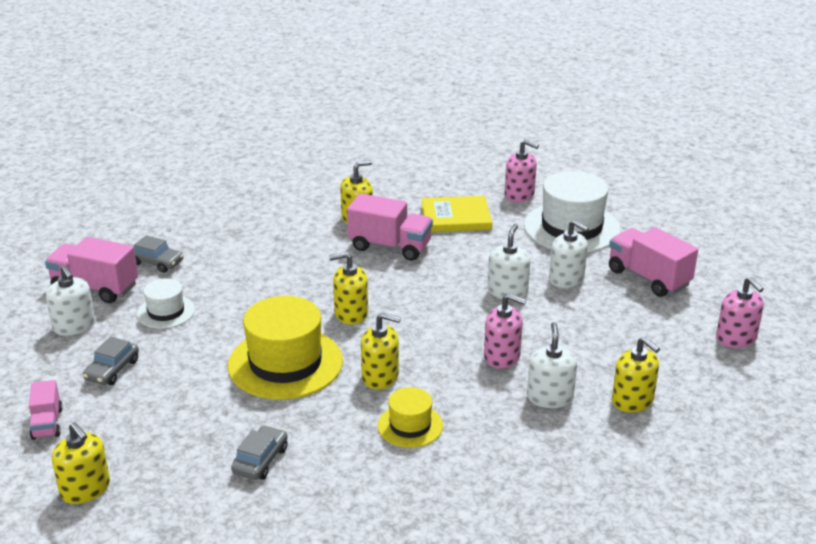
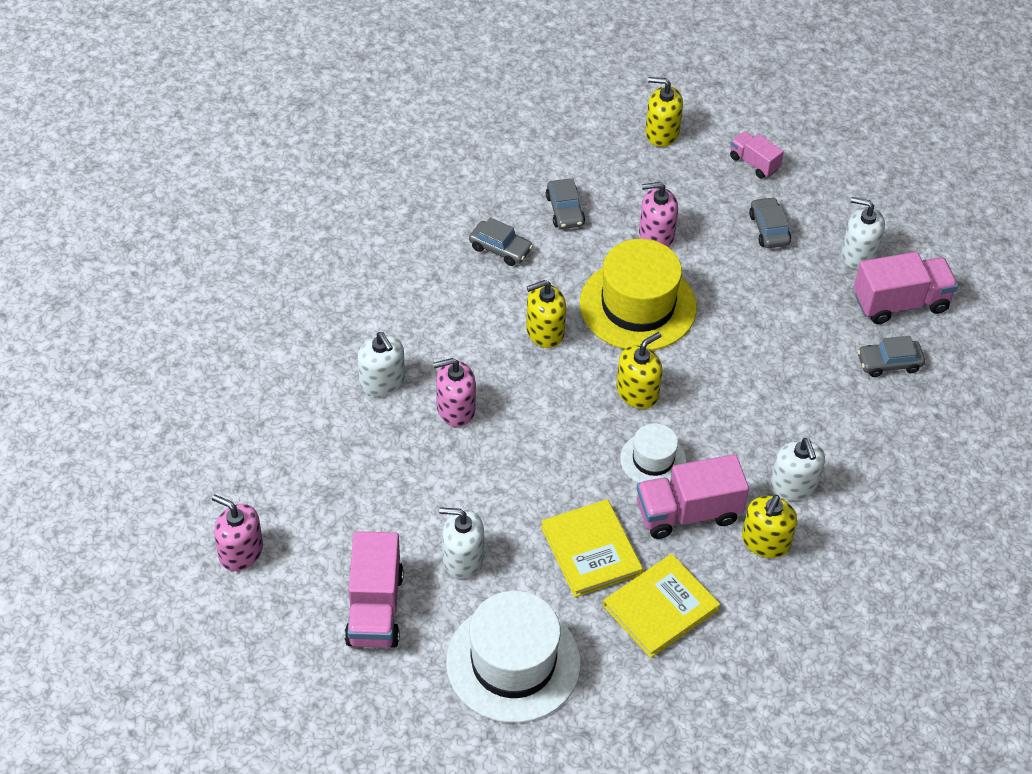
camera: 145 degrees right, 20 degrees up
white hat [137,278,195,329] -> white hat moved to [620,423,686,483]
yellow hat [378,387,443,448] -> none
white soap dispenser [488,224,530,300] -> white soap dispenser moved to [770,438,825,501]
pink soap dispenser [505,139,539,202] -> pink soap dispenser moved to [639,182,678,247]
pink truck [609,227,698,297] -> pink truck turned 75 degrees clockwise [345,531,404,648]
yellow soap dispenser [612,337,660,413] -> none
none -> grey car [469,217,533,266]
none -> yellow book [541,499,643,597]

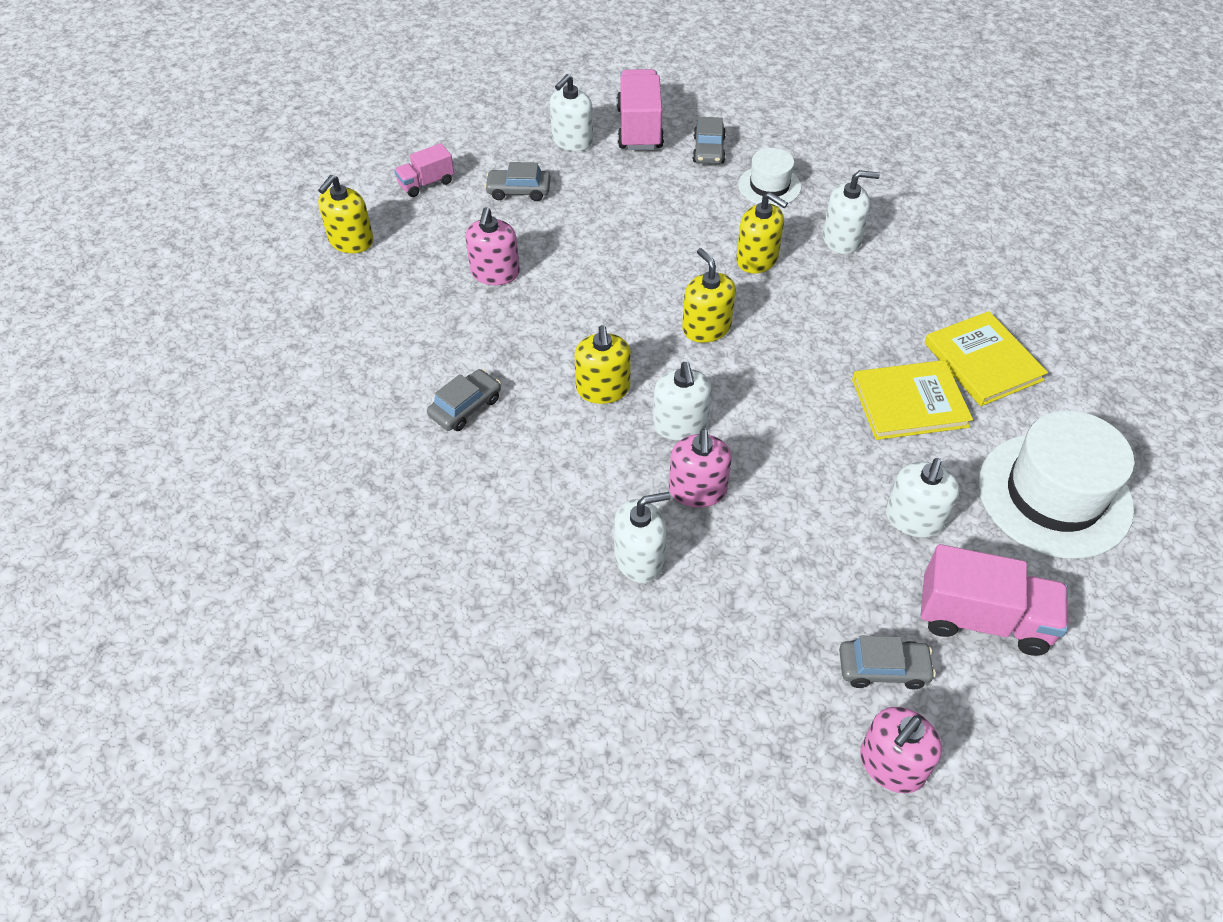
camera: 75 degrees left, 0 degrees up
grey car [546,178,585,229] -> grey car moved to [839,636,936,689]
yellow hat [580,239,697,351] -> none
white hat [620,423,686,483] -> white hat moved to [738,148,801,206]
pink truck [637,454,749,539] -> none
yellow soap dispenser [742,495,797,558] -> yellow soap dispenser moved to [736,192,788,273]
none -> white soap dispenser [653,362,712,440]

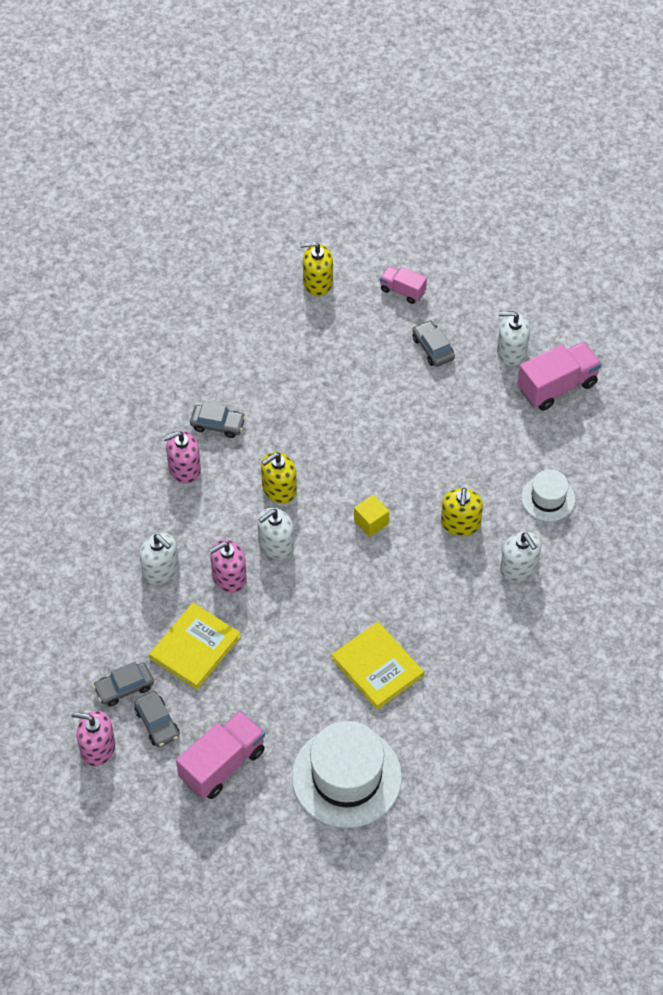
camera: 60 degrees right, 5 degrees up
pink soap dispenser [465,207,520,285] -> pink soap dispenser moved to [163,431,201,484]
yellow soap dispenser [682,248,736,343] -> yellow cube [354,495,389,537]
grey car [693,117,726,164] -> grey car moved to [93,662,154,706]
white soap dispenser [885,458,959,537] -> none
pink truck [921,544,1068,656] -> pink truck turned 120 degrees counterclockwise [176,710,265,799]
yellow book [925,311,1048,406] -> yellow book moved to [149,603,241,690]

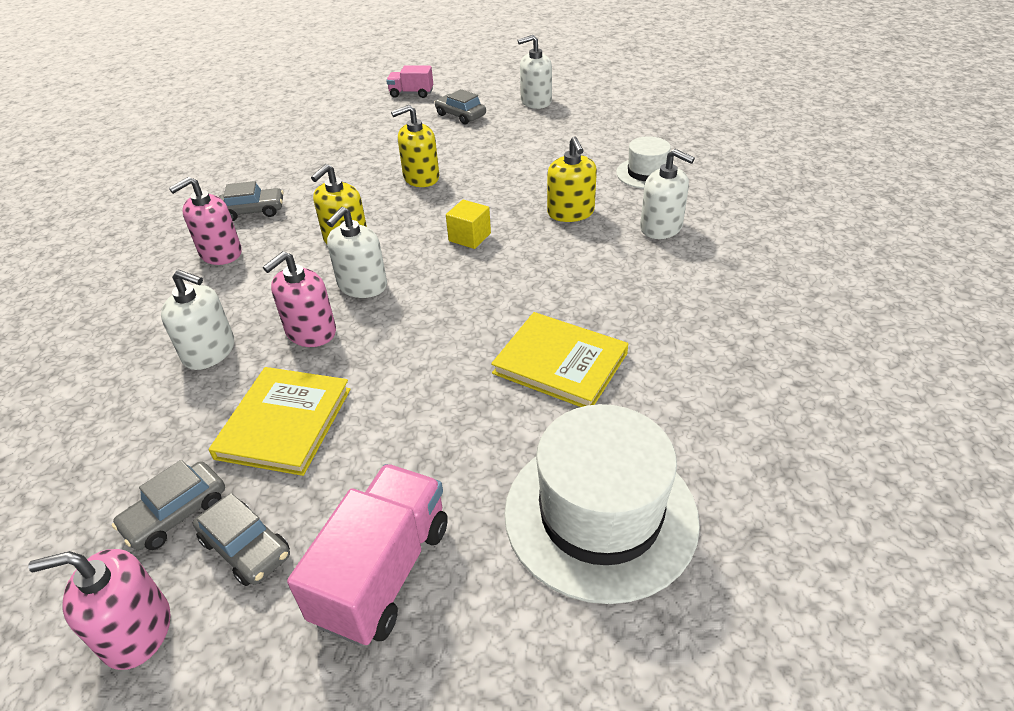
camera: 20 degrees left, 15 degrees down
yellow soap dispenser [300,241,333,296] -> yellow soap dispenser moved to [391,105,439,187]
pink truck [517,342,602,411] -> none

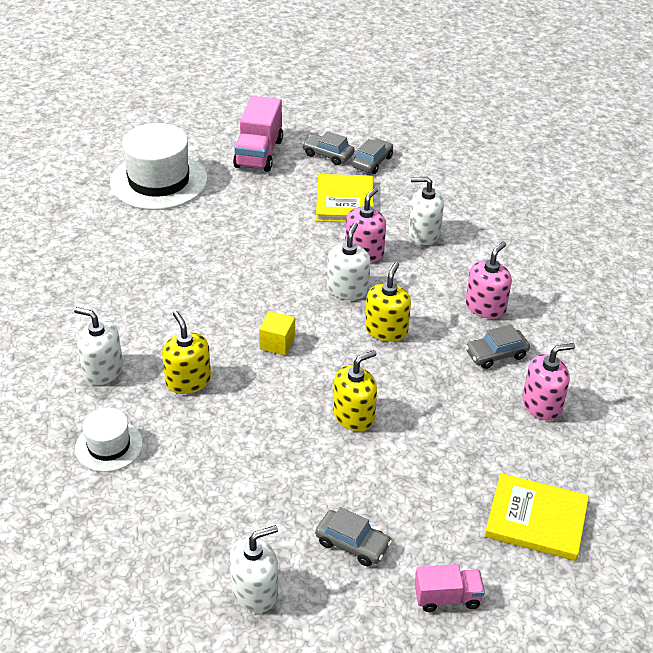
camera: 165 degrees right, 0 degrees up
pink soap dispenser [28,549,170,670] -> pink soap dispenser moved to [522,343,575,421]
yellow book [491,312,628,407] -> yellow book moved to [484,473,589,561]

